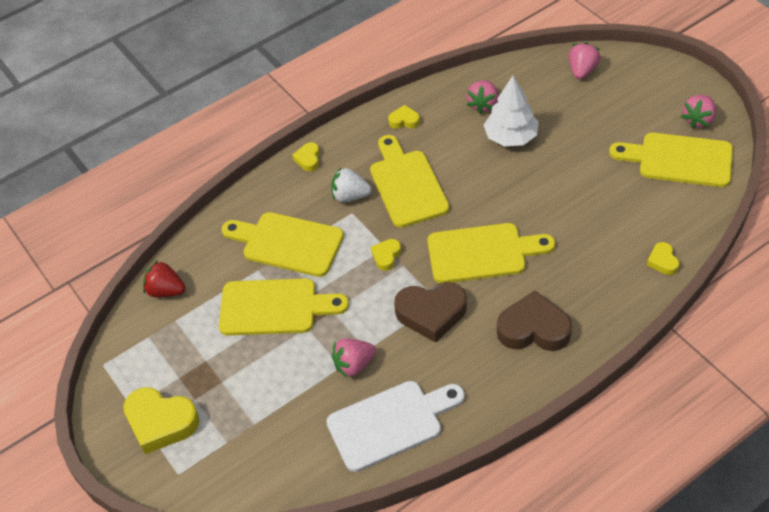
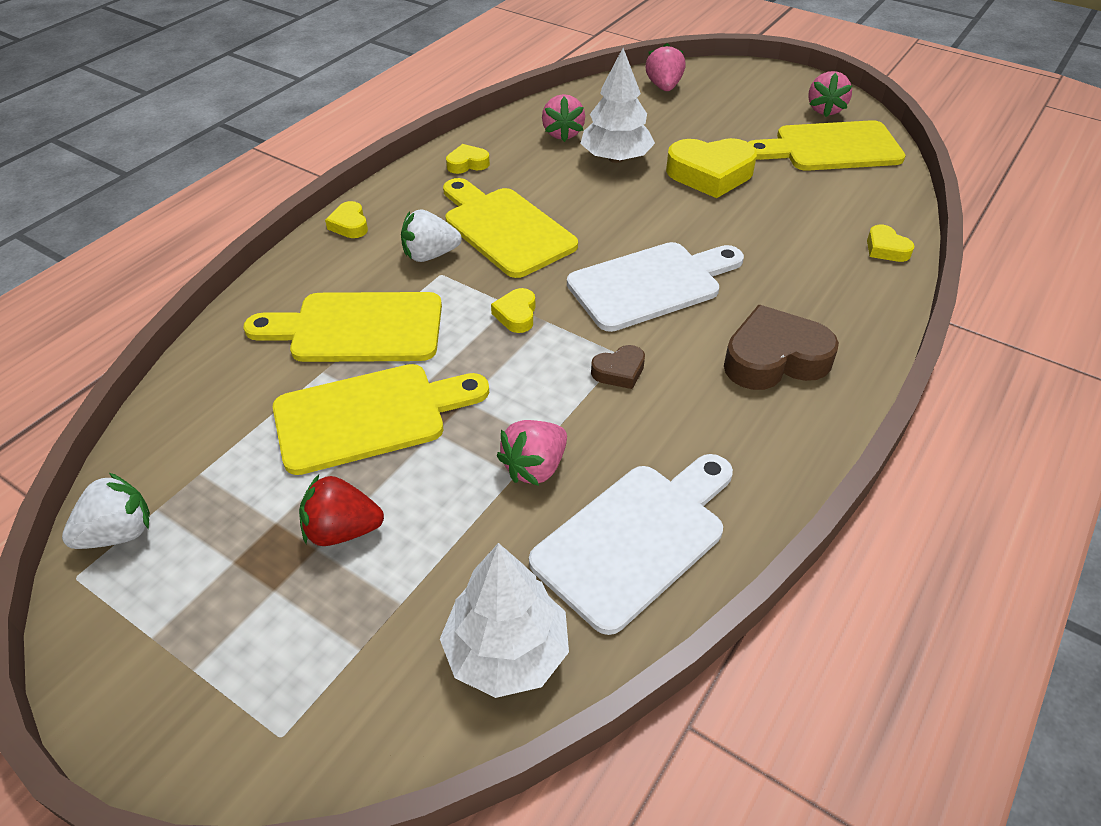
camera: 25 degrees left, 5 degrees down
yellow heart [123,387,200,454] -> yellow heart moved to [666,138,757,198]
red strawberry [143,260,185,297] -> red strawberry moved to [299,474,384,546]
brown heart [394,282,467,343] -> brown heart [591,345,645,389], size x0.50
yellow cutting board [427,223,555,283] -> white cutting board [567,242,744,332]
none -> white strawberry [62,472,150,549]
none -> white tree [440,543,569,698]

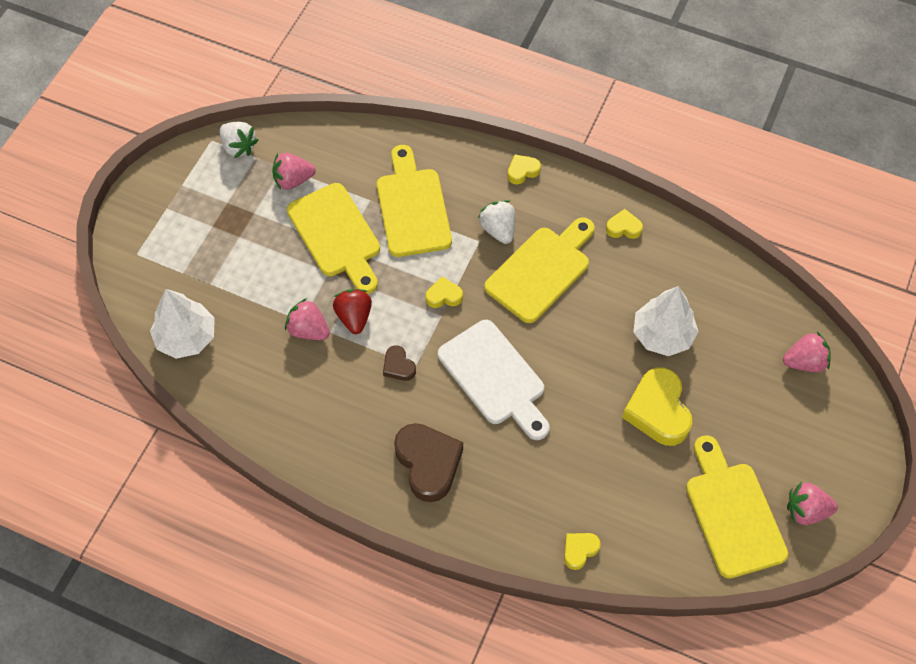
camera: 80 degrees right, 15 degrees up
red strawberry [299,474,384,546] -> red strawberry moved to [333,289,372,334]
yellow heart [446,144,490,174] -> yellow heart turned 60 degrees counterclockwise [606,209,643,239]
white cutting board [529,454,733,635] -> none
pink strawberry [542,94,585,142] -> pink strawberry moved to [272,153,316,190]

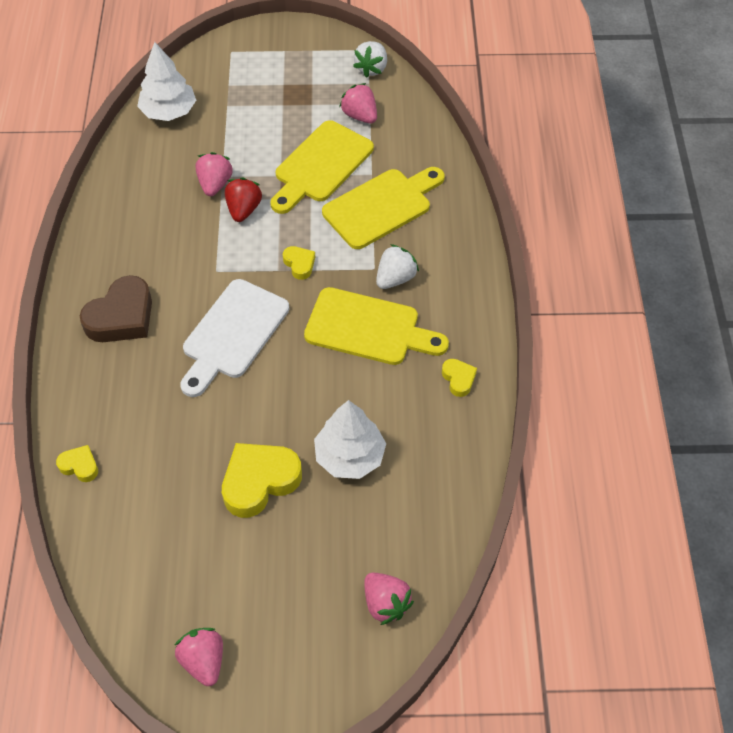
camera: 65 degrees right, 5 degrees down
red strawberry [333,289,372,334] -> red strawberry turned 45 degrees counterclockwise [225,178,262,222]
brown heart [383,345,416,381] -> none
yellow heart [508,155,541,184] -> none
yellow cutting board [686,435,788,579] -> none

